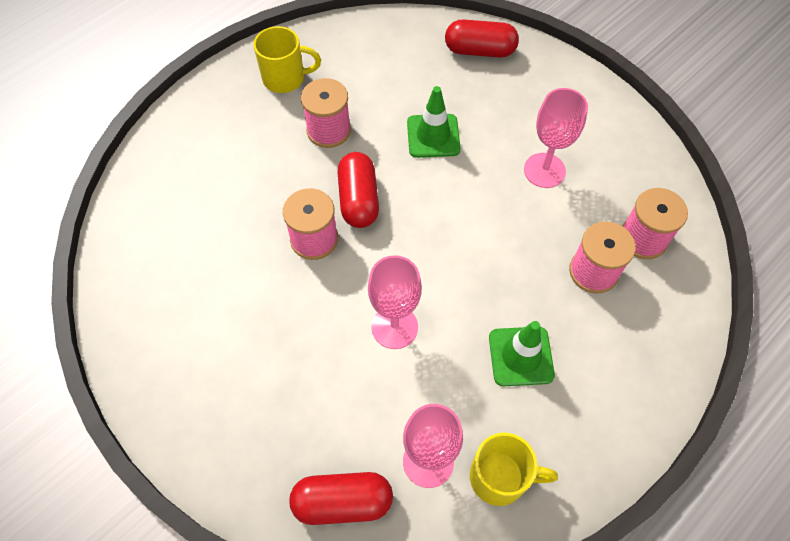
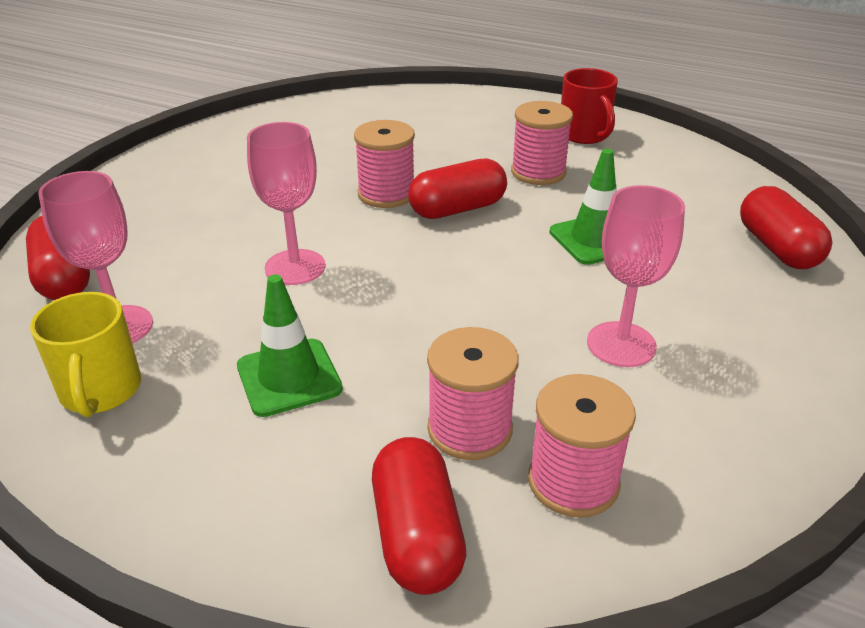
camera: 70 degrees right, 25 degrees down
yellow mug [254,26,321,93] -> red mug [561,68,618,144]
none -> red capsule [372,437,466,595]

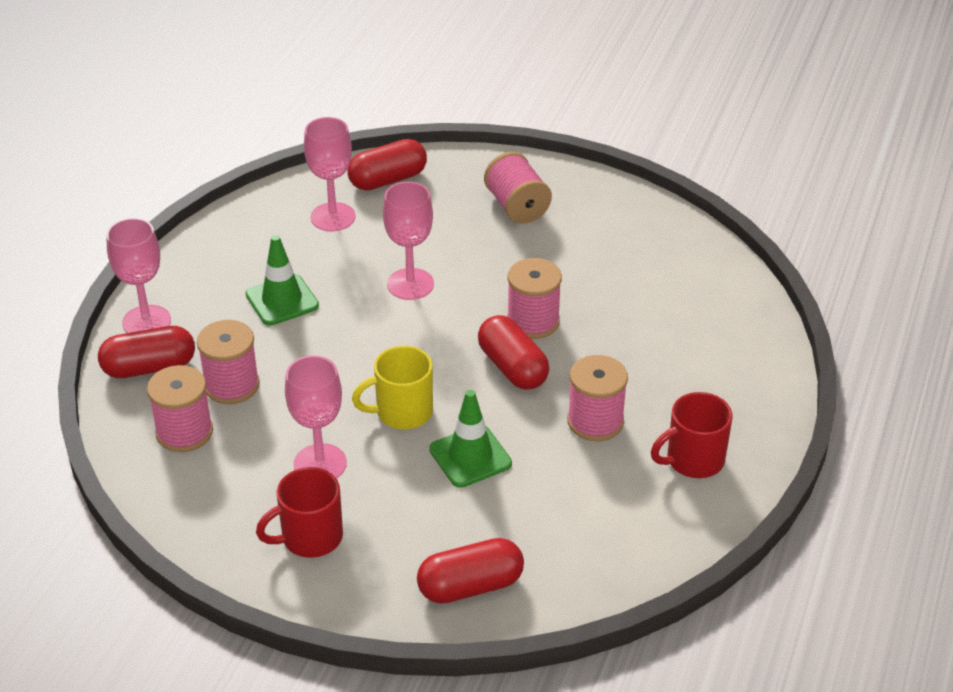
camera: 85 degrees right, 5 degrees up
yellow mug [30,292,141,417] -> yellow mug moved to [352,346,433,429]
none -> pink goblet [106,218,171,333]
none -> red mug [256,467,343,558]
none -> pink spool [484,152,552,224]

